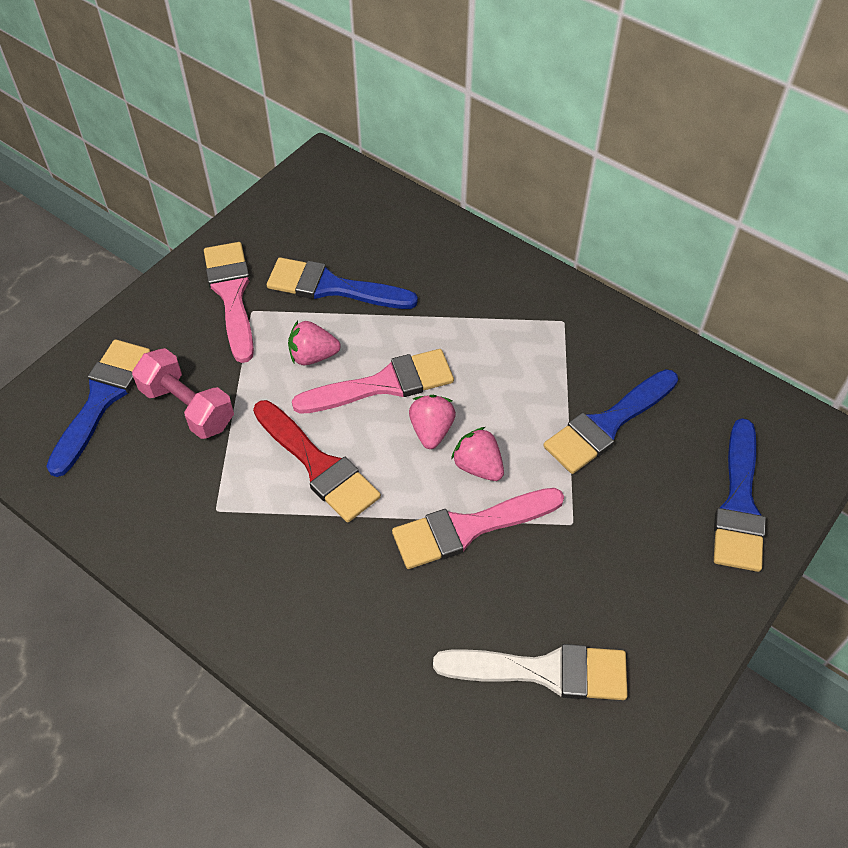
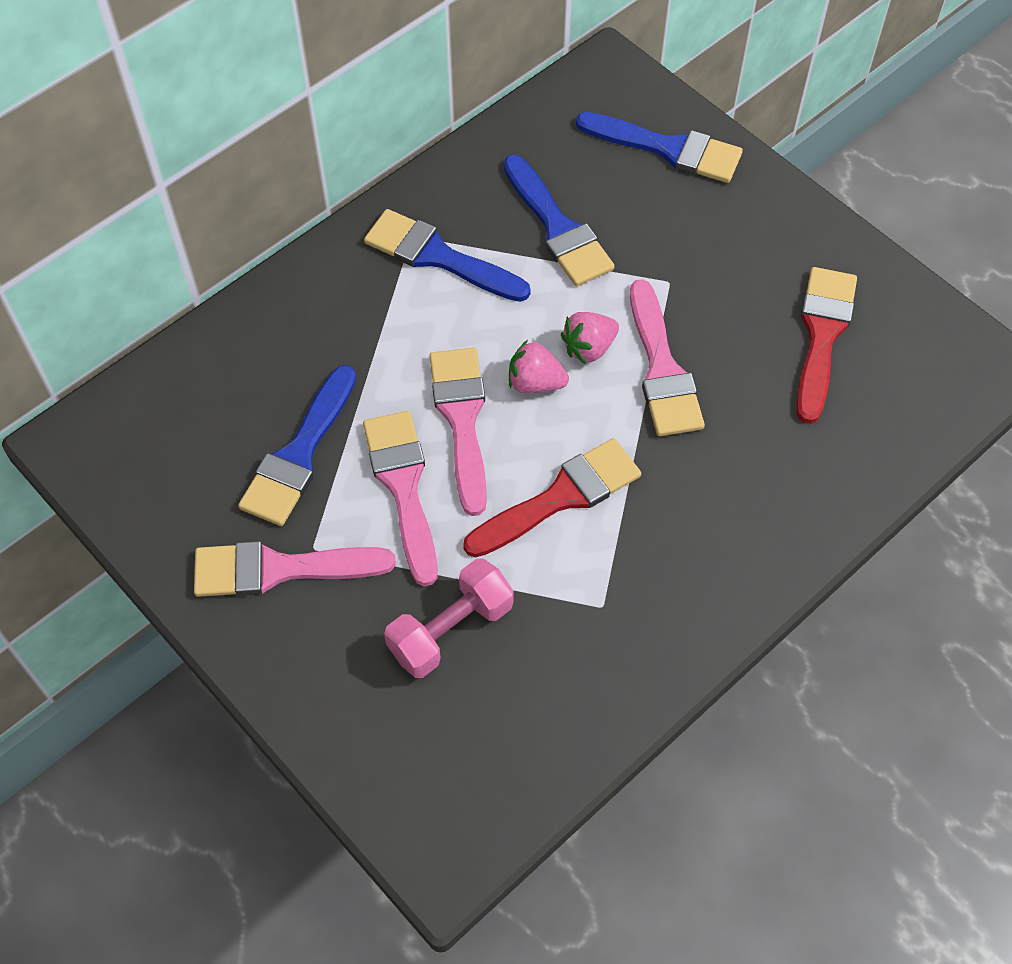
camera: 80 degrees left, 5 degrees up
blue brush [46,339,151,477] -> blue brush moved to [364,209,531,302]
pink strawberry [288,321,341,365] -> pink brush [363,411,438,587]
white brush [433,644,628,700] -> red brush [796,267,857,424]

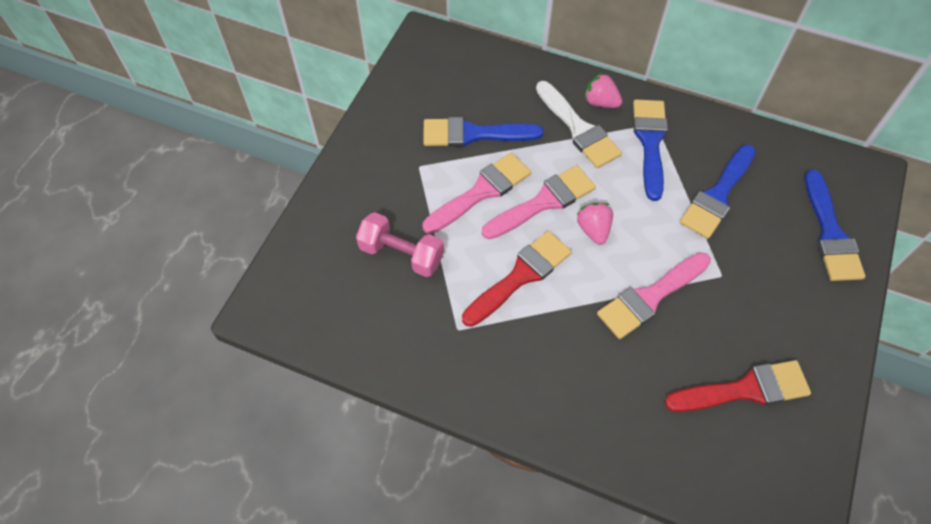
camera: 65 degrees right, 0 degrees up
pink brush [194,541,396,597] -> none
red brush [463,438,641,557] -> red brush turned 75 degrees counterclockwise [462,231,572,327]
pink strawberry [561,312,619,364] -> pink strawberry moved to [584,73,622,108]
none -> white brush [536,81,622,168]

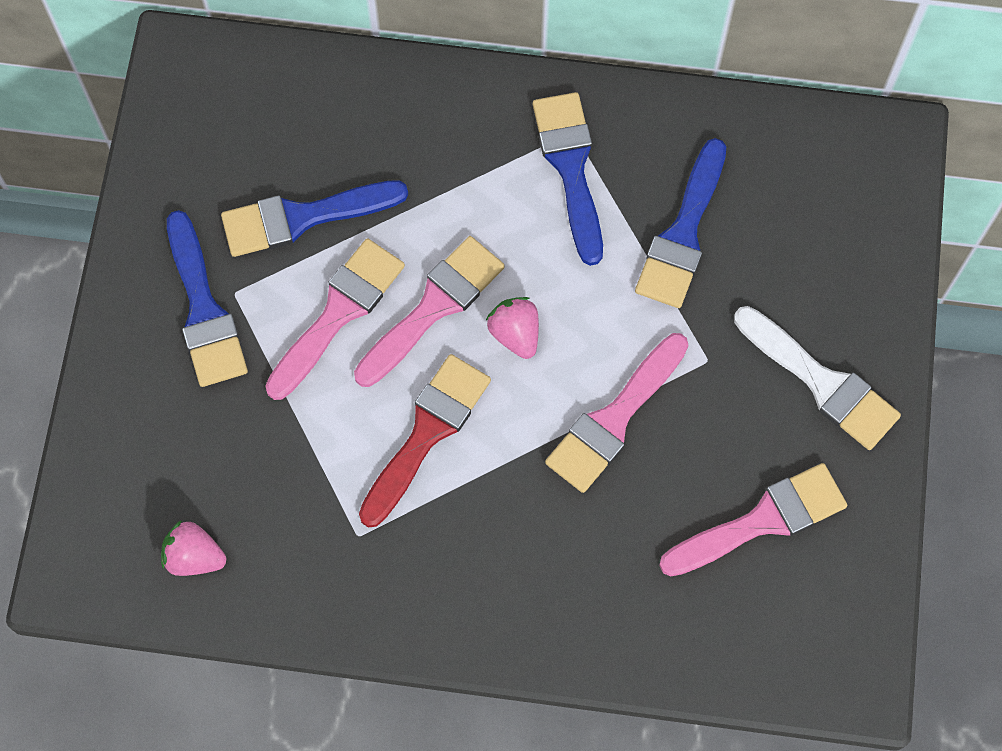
camera: 15 degrees left, 10 degrees up
pink dumbbell [356,212,444,277] -> none
white brush [536,81,622,168] -> white brush moved to [734,306,901,450]
pink strawberry [584,73,622,108] -> pink strawberry moved to [161,520,226,576]
red brush [665,360,811,412] -> pink brush [659,463,847,577]
blue brush [805,170,866,281] -> blue brush moved to [167,210,248,387]

